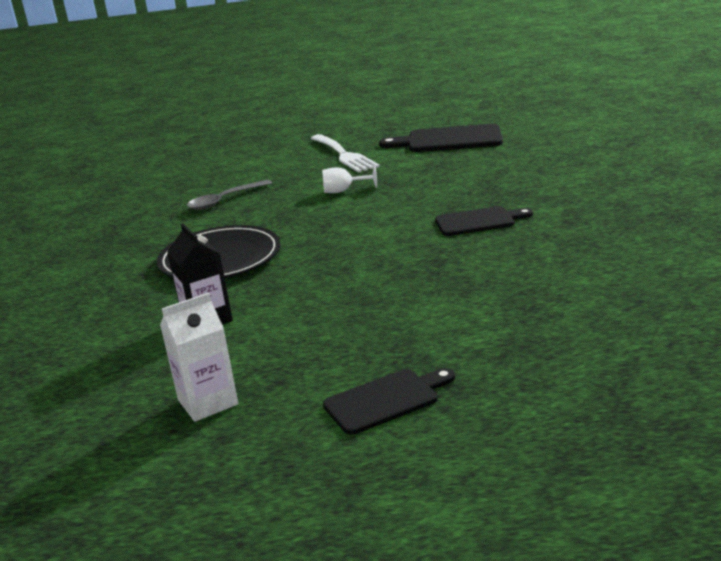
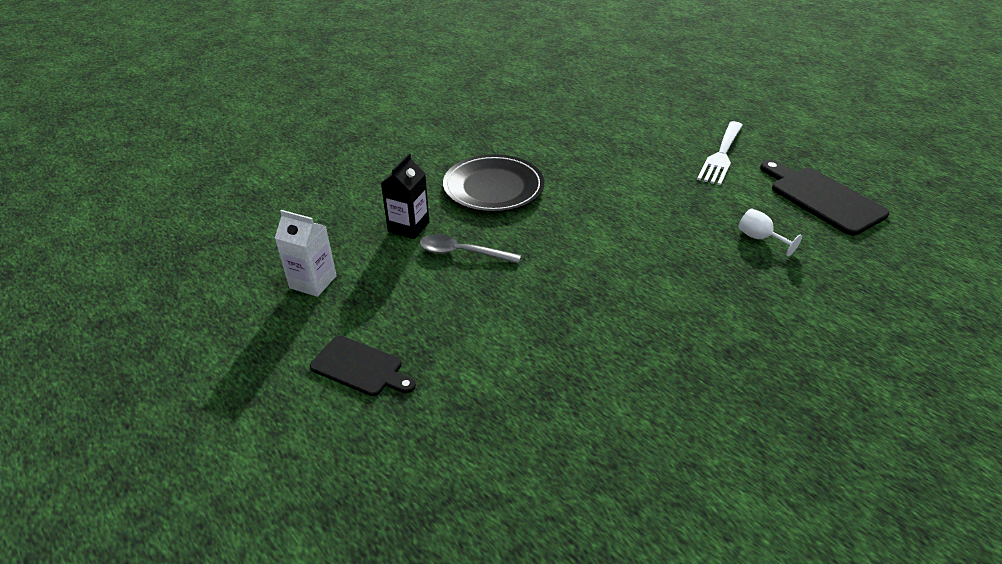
camera: 50 degrees right, 15 degrees up
grey spoon [187,180,272,210] -> grey spoon moved to [420,234,521,264]
white goblet [322,165,377,193] -> white goblet moved to [738,209,802,256]
black cutting board [435,206,533,236] -> none

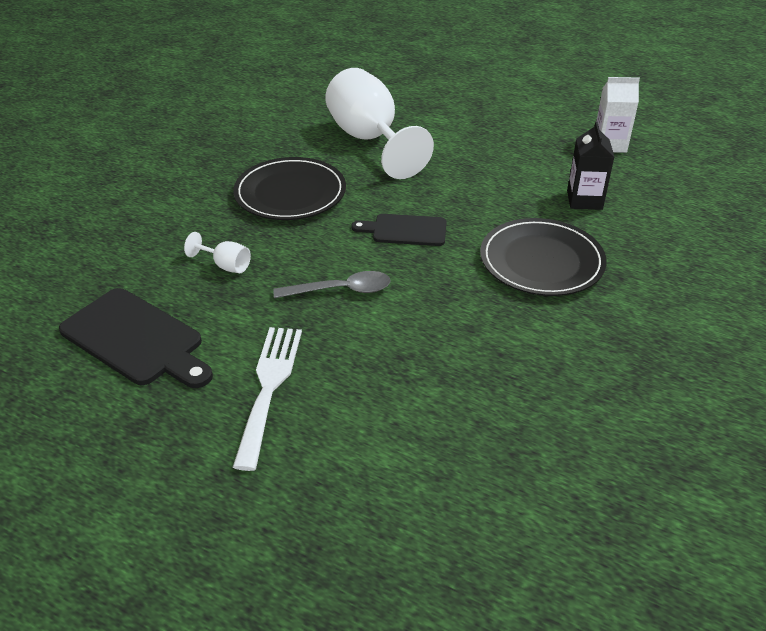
camera: 160 degrees right, 0 degrees up
black cutting board [310,335,416,396] -> black cutting board moved to [351,214,447,246]
grey spoon [420,234,521,264] -> grey spoon moved to [273,271,391,298]
none -> black plate [233,157,346,220]
none -> white goblet [325,68,434,179]

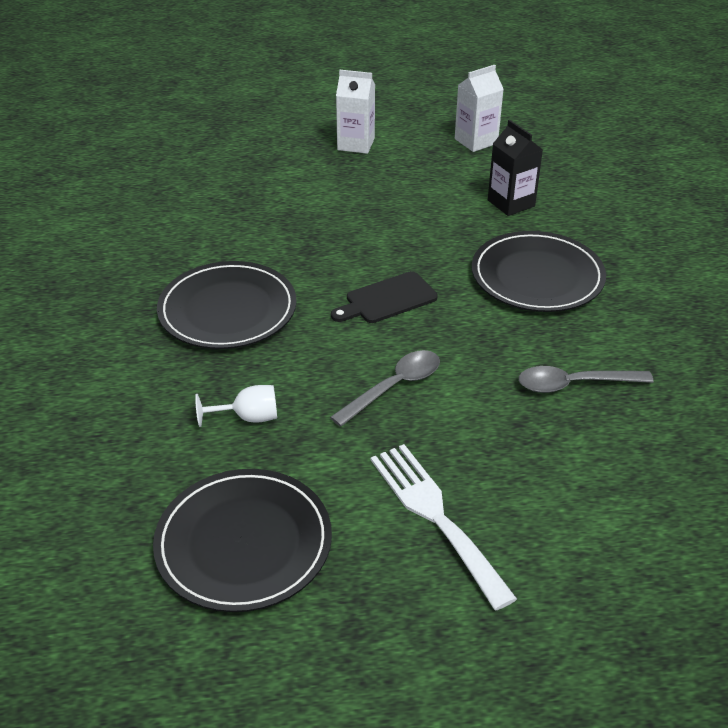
camera: 35 degrees left, 0 degrees up
black cutting board [59,288,213,388] -> black plate [153,469,332,612]
white goblet [325,68,434,179] -> none
none -> white carton [336,70,375,154]
none -> grey spoon [519,366,654,393]

